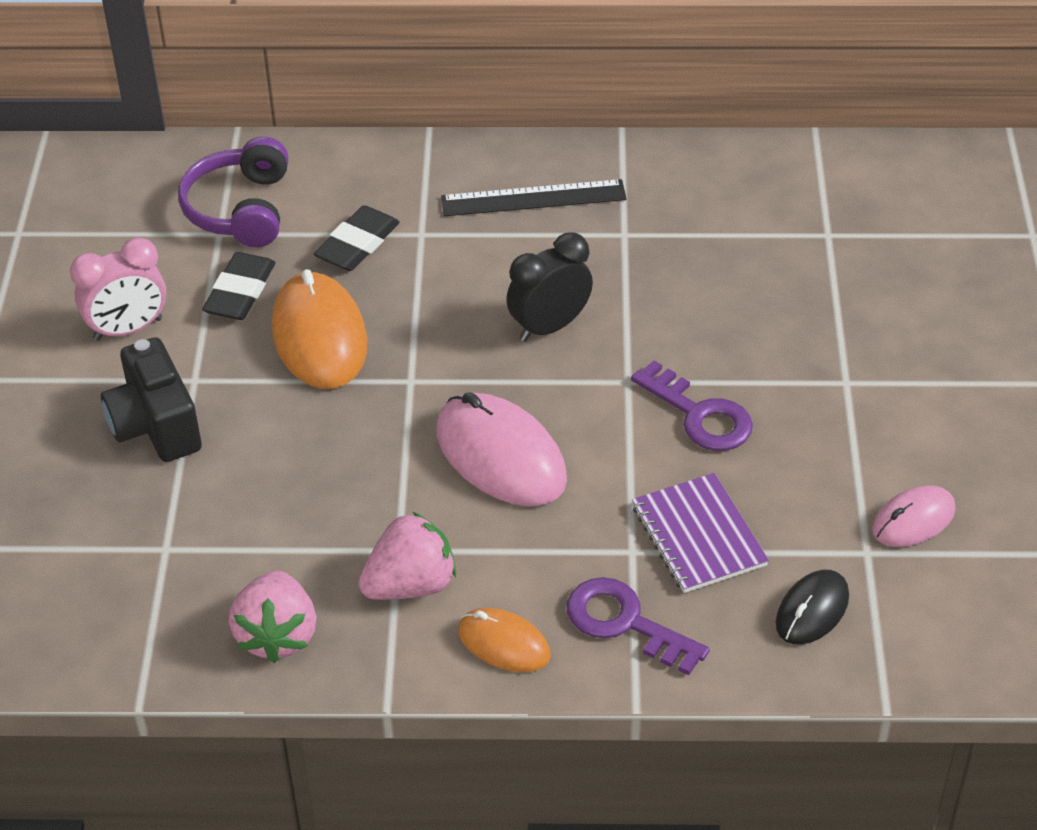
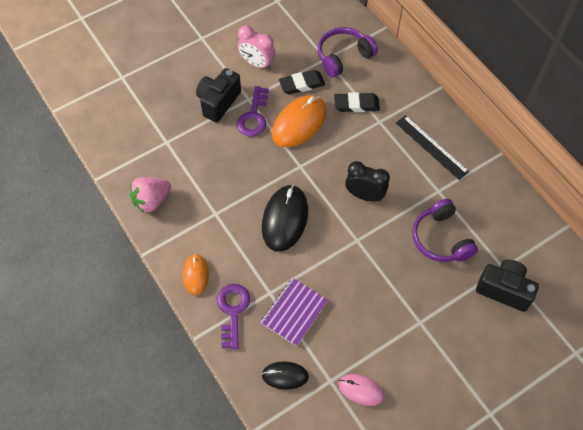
camera: 55 degrees right, 15 degrees up
pink strawberry [359,512,456,600] -> none
pink mouse [436,392,567,506] -> black mouse [262,185,308,252]
purple key [631,360,753,451] -> purple key moved to [237,86,269,136]
none -> purple headphones [412,199,478,262]
none -> black camera [476,260,539,312]

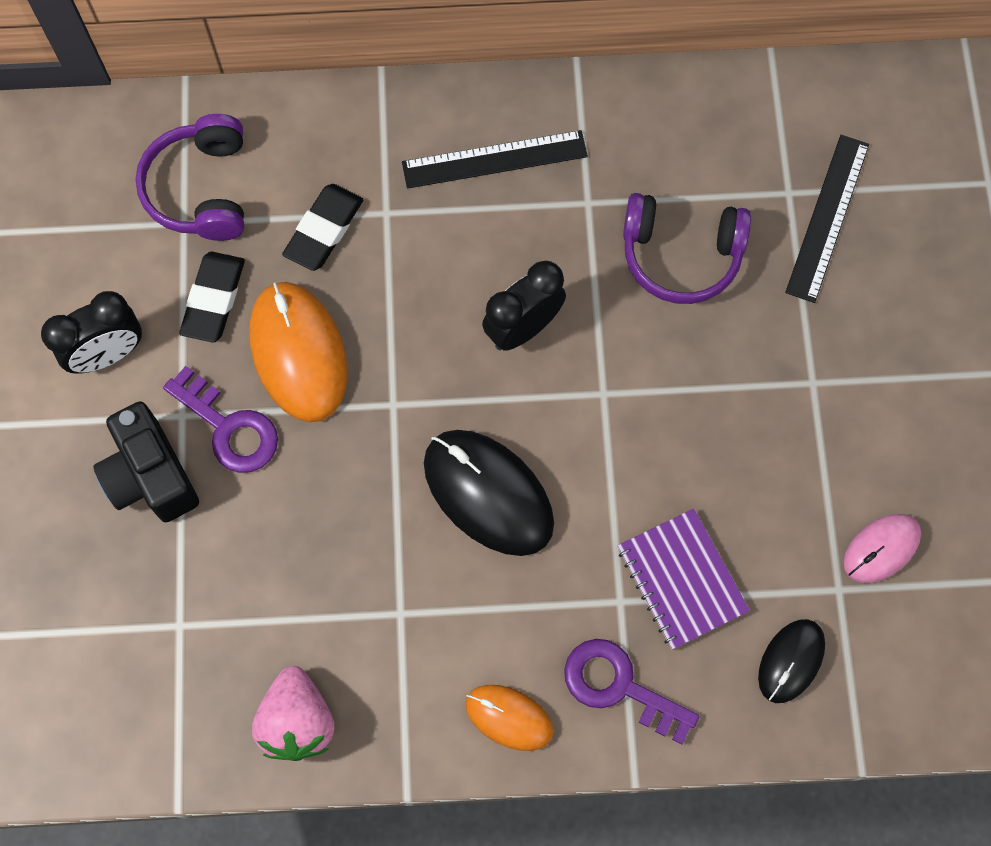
camera: 60 degrees left, 10 degrees up
pink clock [237,25,275,70] -> black clock [41,291,142,374]
black camera [476,260,539,312] -> black ruler [785,135,869,303]

